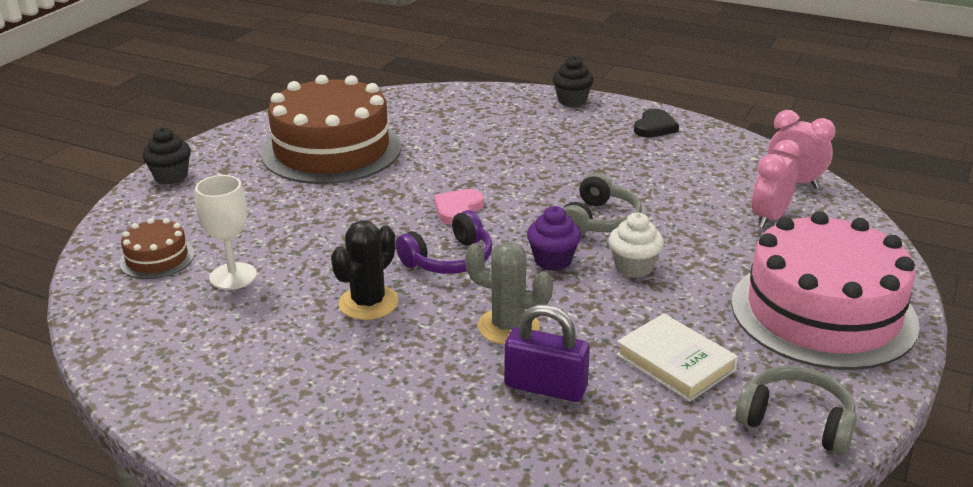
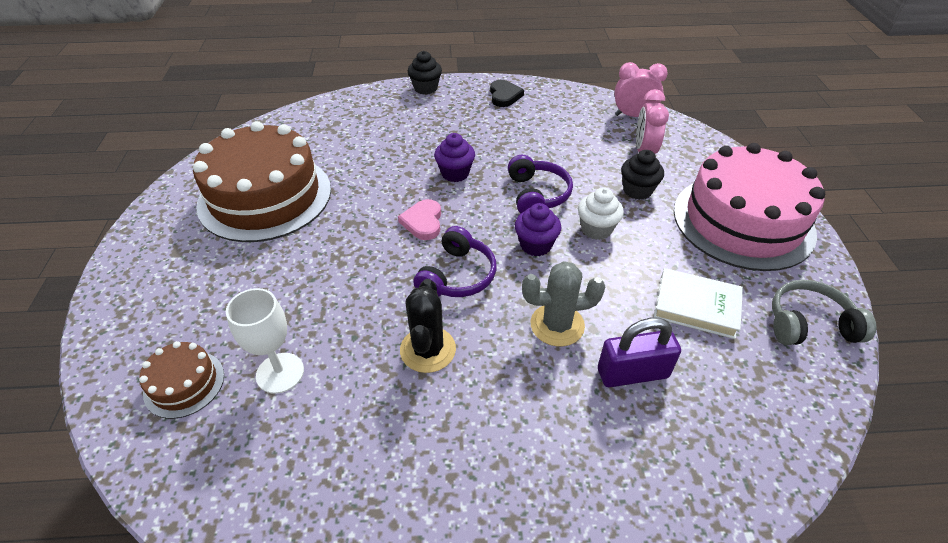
camera: 30 degrees left, 15 degrees up
black cupcake [142,127,191,184] -> black cupcake moved to [621,150,664,200]
grey headphones [563,173,642,236] -> purple headphones [508,155,573,213]
none -> purple cupcake [434,133,475,182]

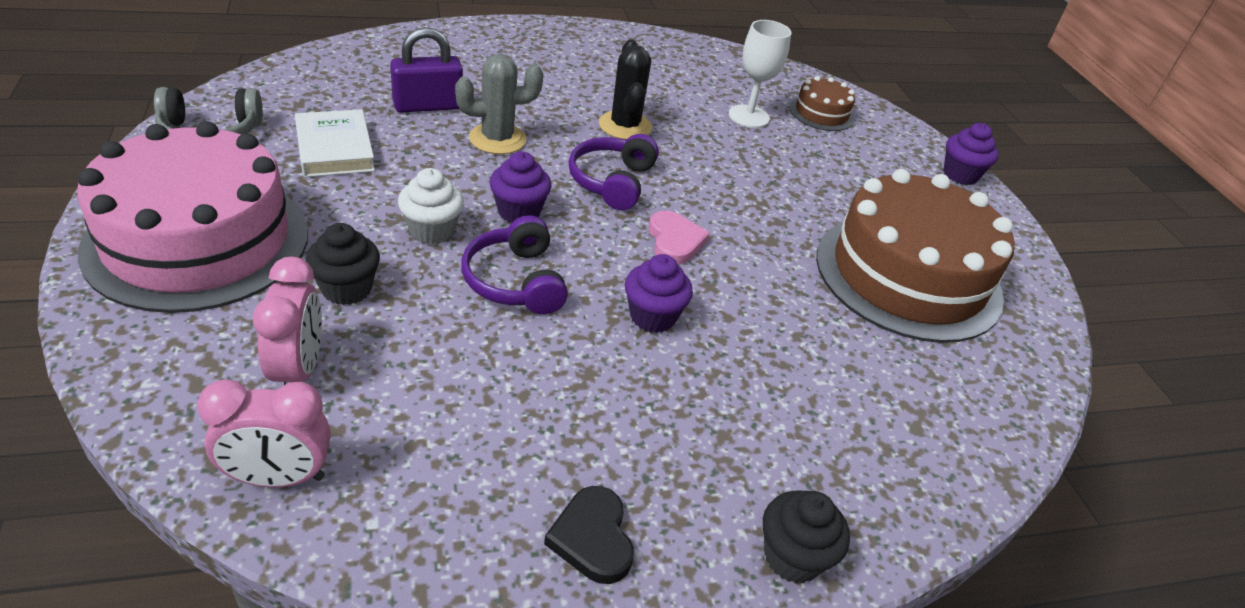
camera: 165 degrees right, 5 degrees down
white book [653,268,743,339] -> white book turned 60 degrees clockwise [295,109,375,177]
none -> purple cupcake [943,123,999,185]

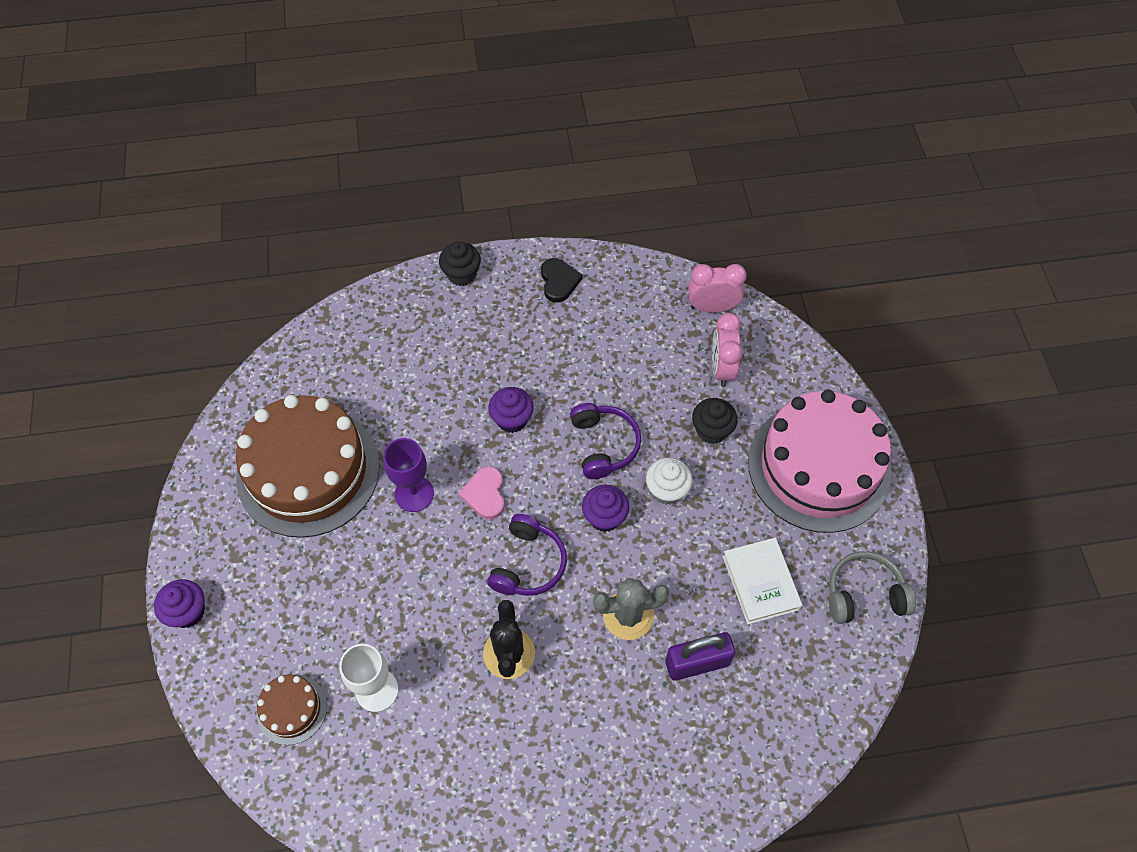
camera: 170 degrees left, 20 degrees up
none -> purple goblet [383,438,434,512]

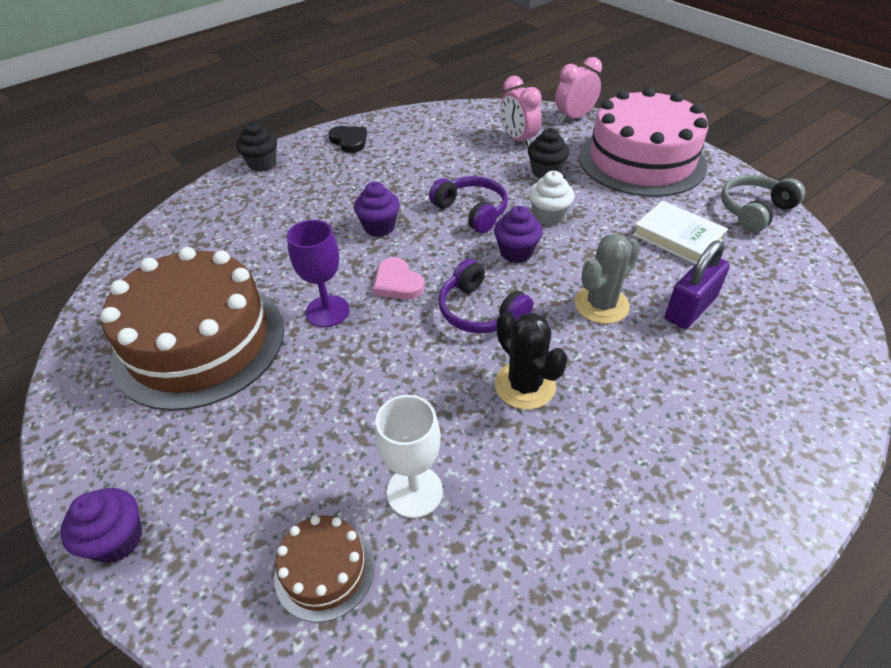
camera: 30 degrees left, 15 degrees down
purple headphones [487,514,567,596] -> purple headphones turned 150 degrees clockwise [438,259,534,333]
pink clock [688,264,747,313] -> pink clock moved to [555,57,602,123]

